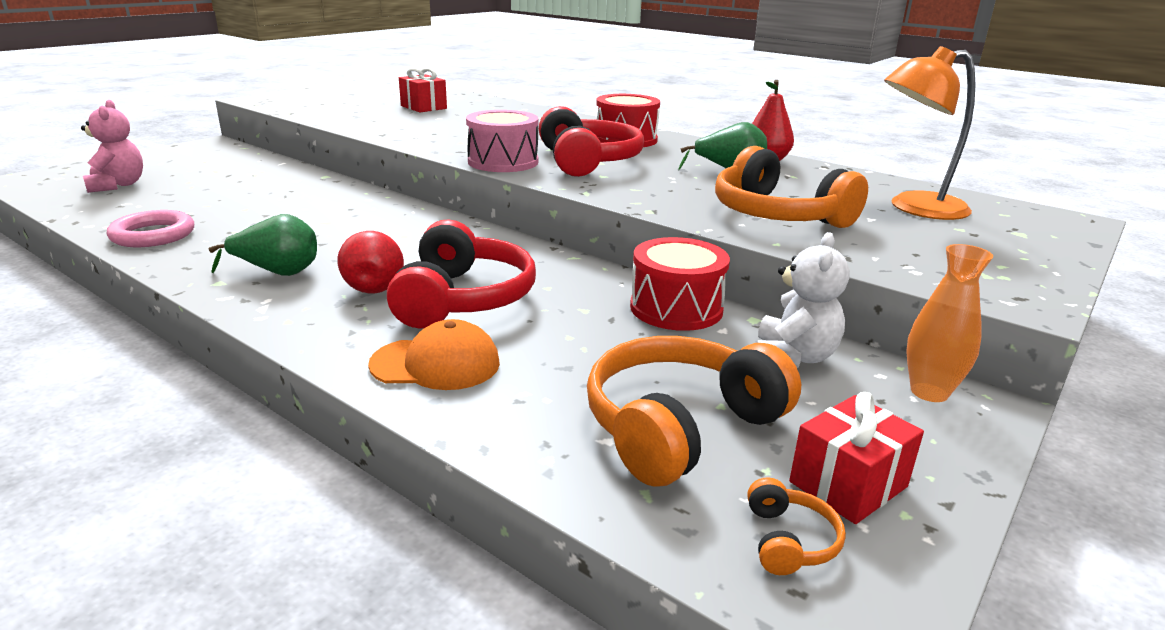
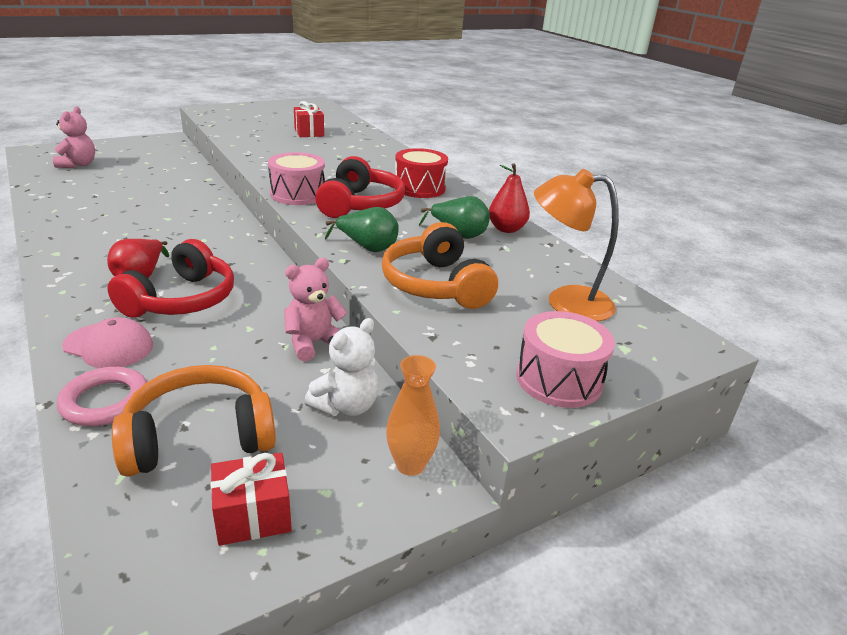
camera: 20 degrees right, 5 degrees up
pink ring [107,210,194,247] -> pink ring moved to [57,367,147,426]
green pear [208,214,317,276] -> green pear moved to [325,207,399,252]
orange cap [368,319,500,390] -> pink cap [62,317,153,368]
red drum [630,237,730,331] -> pink teddy bear [284,258,347,361]
orange headphones [747,478,846,575] -> none
none -> pink drum [516,311,615,408]

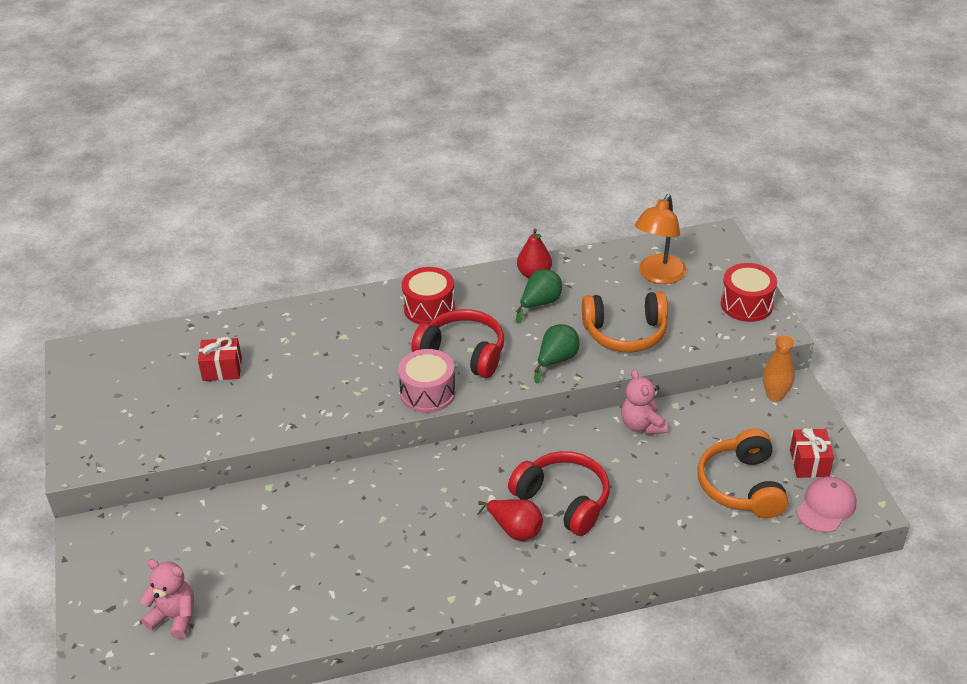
camera: 70 degrees left, 10 degrees up
pink ring [57,367,147,426] -> none
pink cap [62,317,153,368] -> pink cap moved to [796,477,856,533]
white teddy bear [304,318,379,416] -> none
pink drum [516,311,615,408] -> red drum [721,263,777,322]

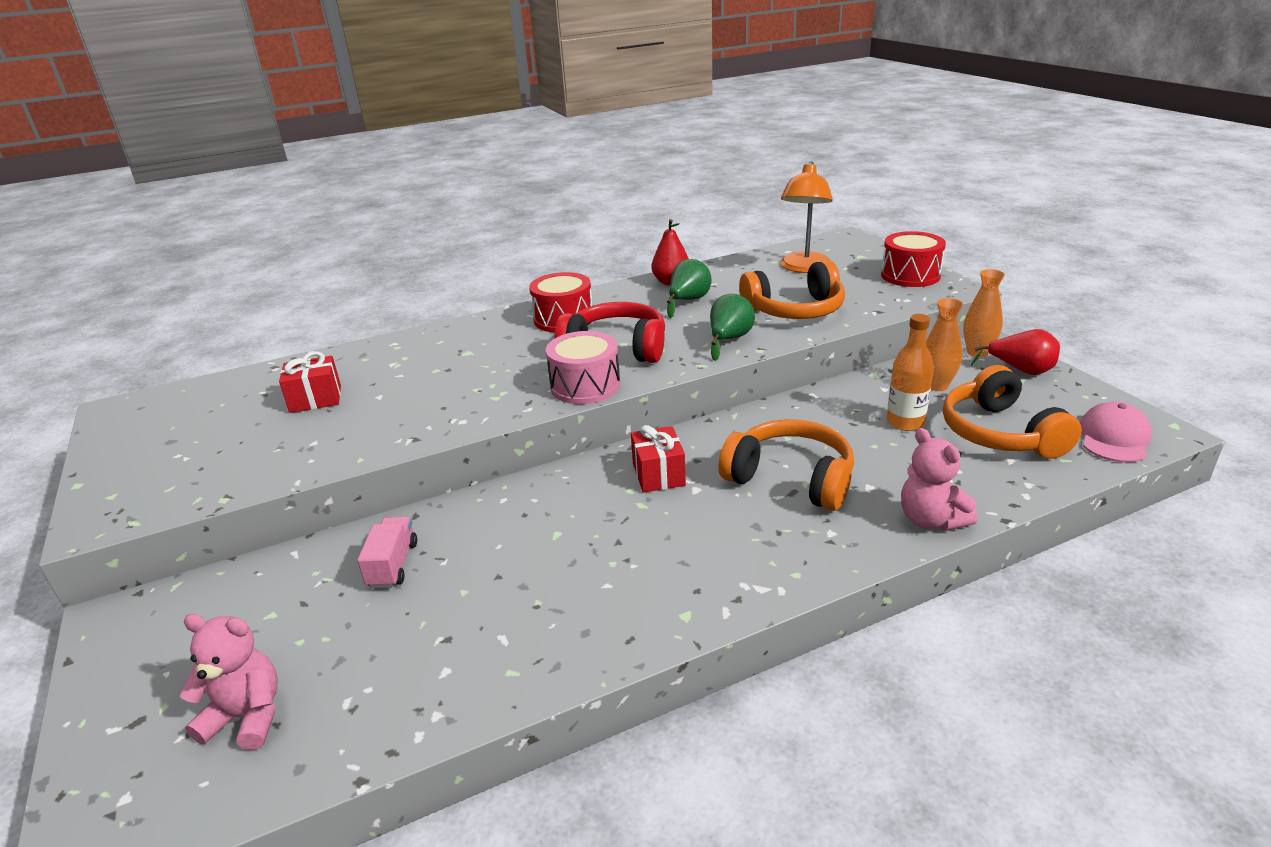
camera: 10 degrees left, 10 degrees down
red pear [477,499,543,541] -> red pear moved to [971,329,1060,375]
red headphones [508,451,610,536] -> orange headphones [718,419,854,511]
pink teddy bear [621,369,668,435] -> pink teddy bear moved to [901,428,978,531]
red gift [790,428,834,478] -> red gift moved to [631,425,686,493]
none -> pink truck [357,517,417,588]
none -> orange bottle [887,314,934,431]
none -> orange vase [926,298,963,391]

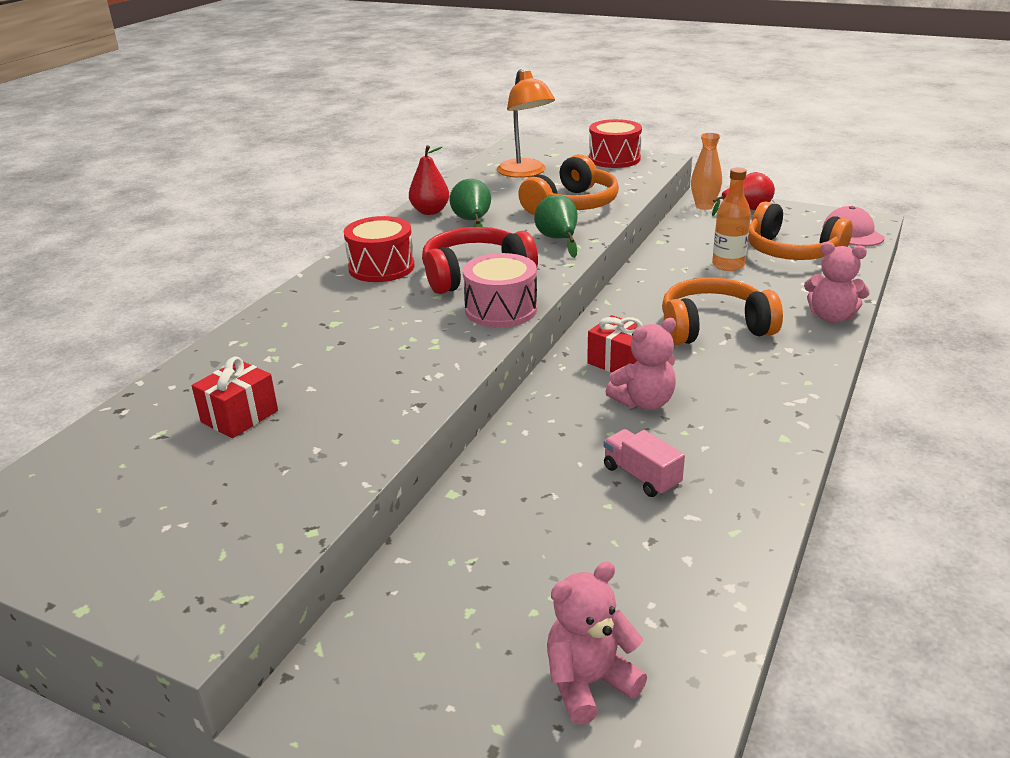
camera: 40 degrees left, 0 degrees up
pink truck [357,517,417,588] -> pink truck moved to [604,429,685,497]
orange vase [926,298,963,391] -> none
none -> pink teddy bear [605,318,676,410]

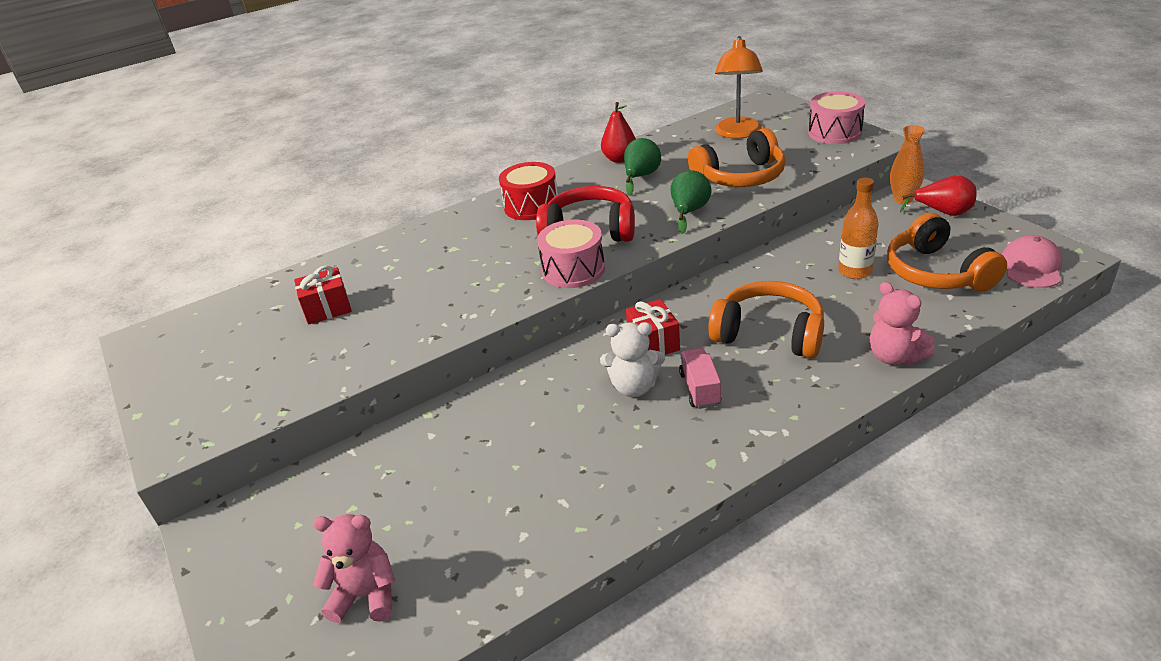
camera: 35 degrees right, 5 degrees up
red drum [589,119,642,168] -> pink drum [808,91,865,144]
pink truck [604,429,685,497] -> pink truck moved to [679,348,721,409]
pink teddy bear [605,318,676,410] -> white teddy bear [600,322,665,397]

